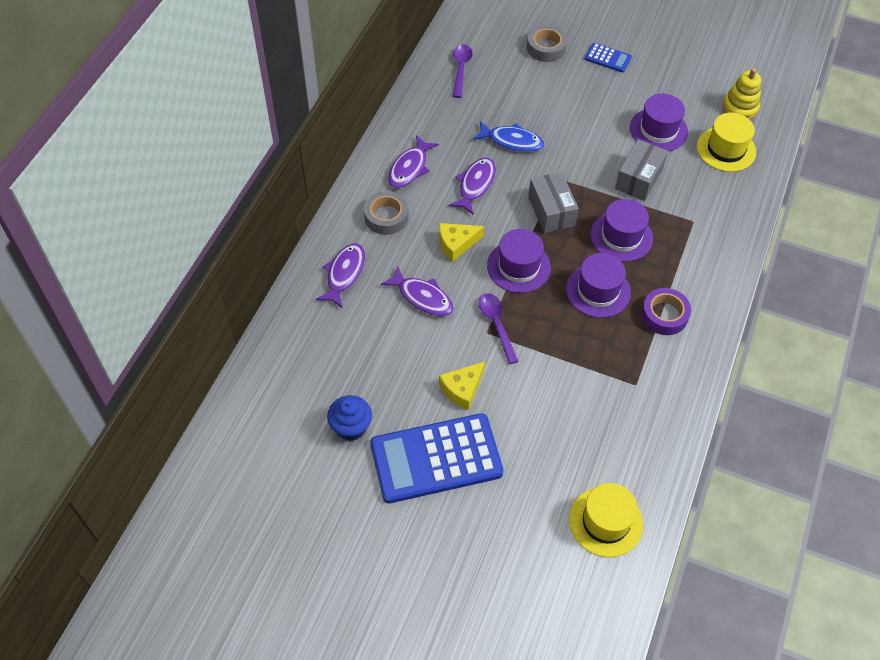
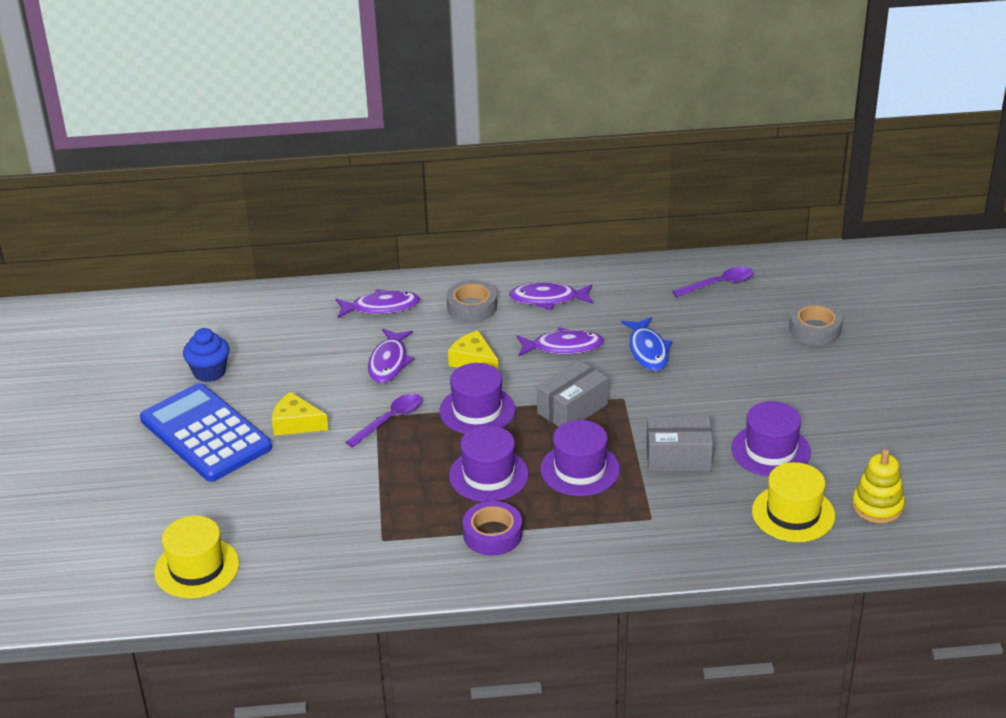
camera: 65 degrees right, 20 degrees down
blue calculator [585,43,632,73] -> none

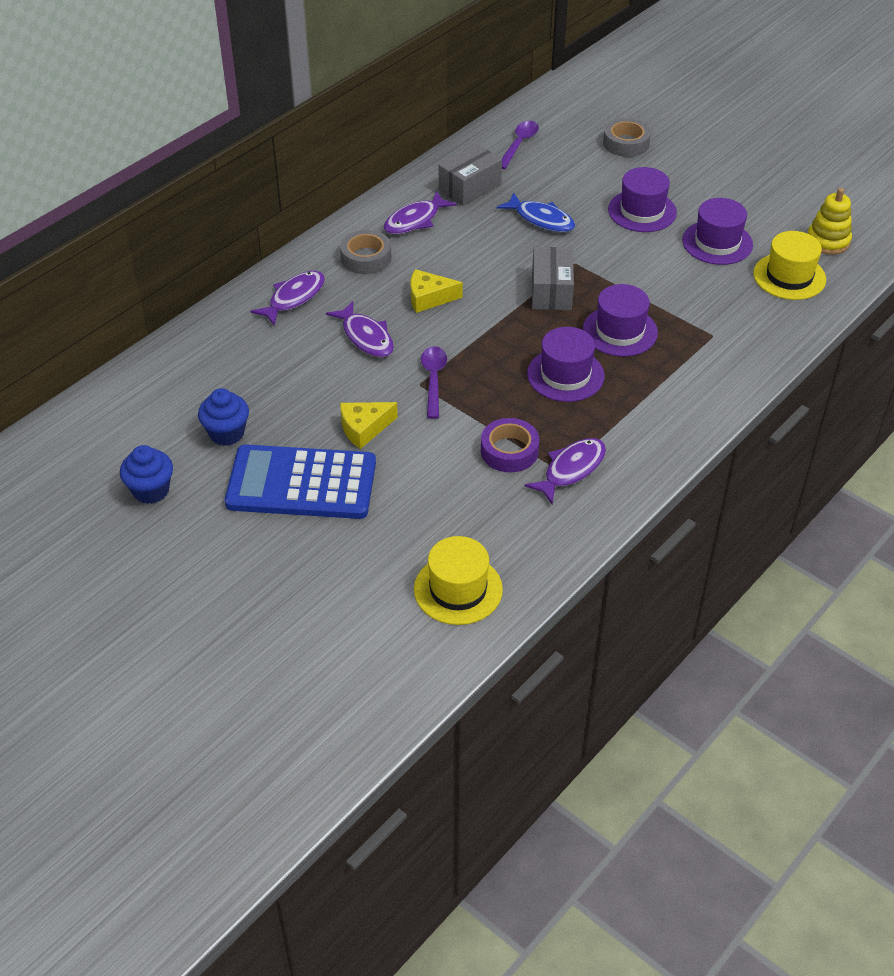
camera: 45 degrees left, 10 degrees up
purple hat [439,363,516,434] -> purple hat moved to [608,167,677,232]
purple tape [463,501,522,555] -> purple tape moved to [481,418,539,472]
purple fish [516,327,604,357] -> purple fish moved to [524,438,606,504]
grey box [646,416,713,472] -> grey box moved to [439,144,502,206]
none -> blue cupcake [120,445,173,504]

